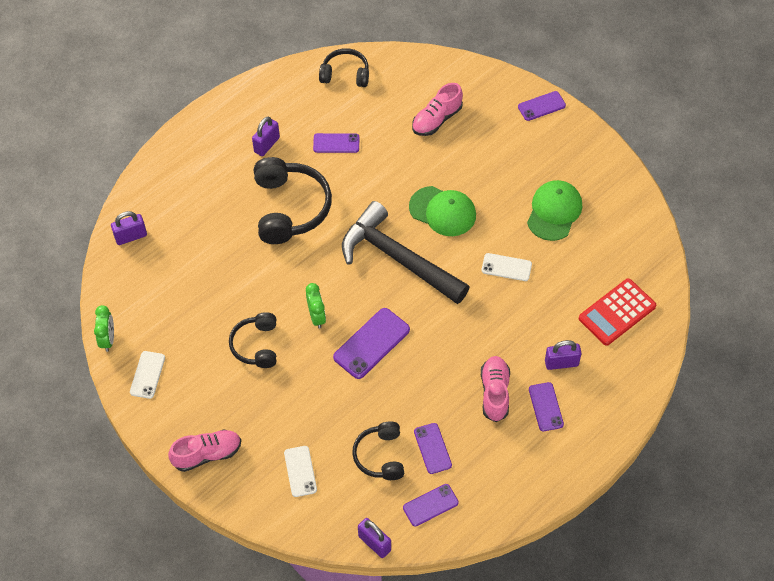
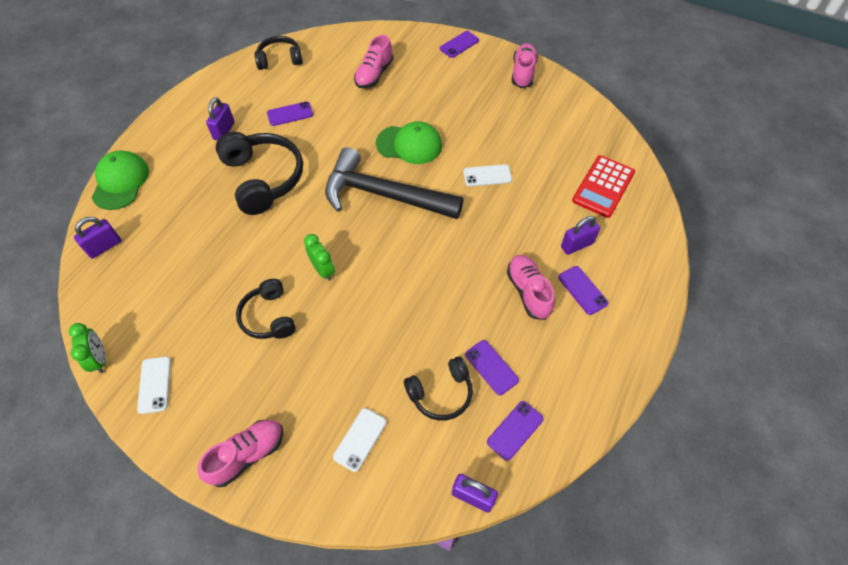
camera: 20 degrees left, 0 degrees up
white phone [284,446,317,497] -> white phone turned 60 degrees clockwise [333,408,387,472]
purple phone [333,308,410,379] -> none
black headphones [352,421,404,480] -> black headphones turned 90 degrees counterclockwise [404,356,473,421]
green cap [527,180,582,241] -> green cap moved to [92,151,149,210]
none -> pink shoe [512,43,538,88]

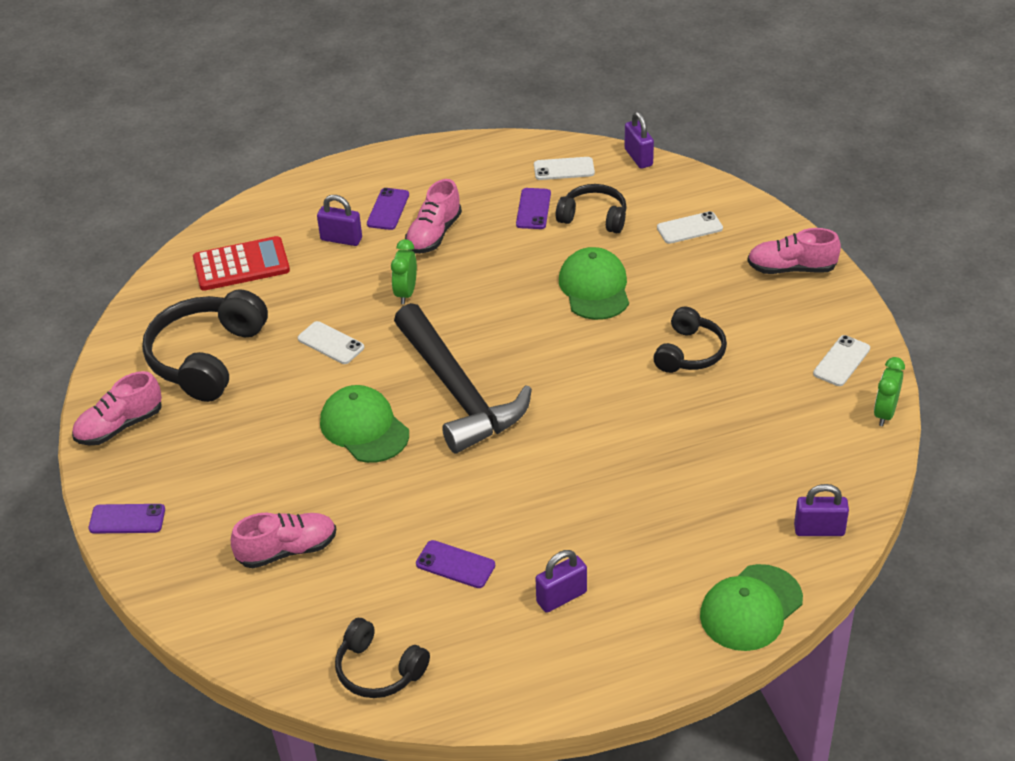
camera: 135 degrees left, 15 degrees down
black headphones [216,132,303,215] -> black headphones moved to [142,289,268,402]
green clock [304,234,335,281] -> green clock moved to [391,239,417,304]
purple phone [487,401,544,461] -> white phone [534,157,595,180]
none -> green cap [559,247,629,320]

